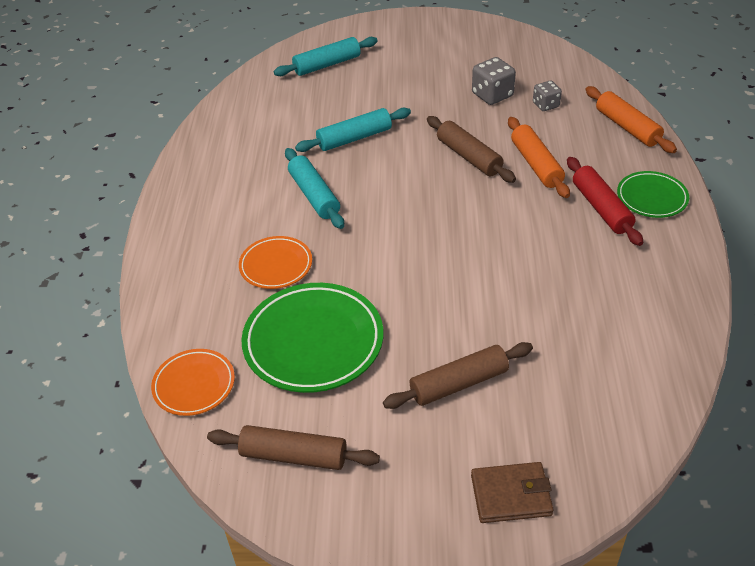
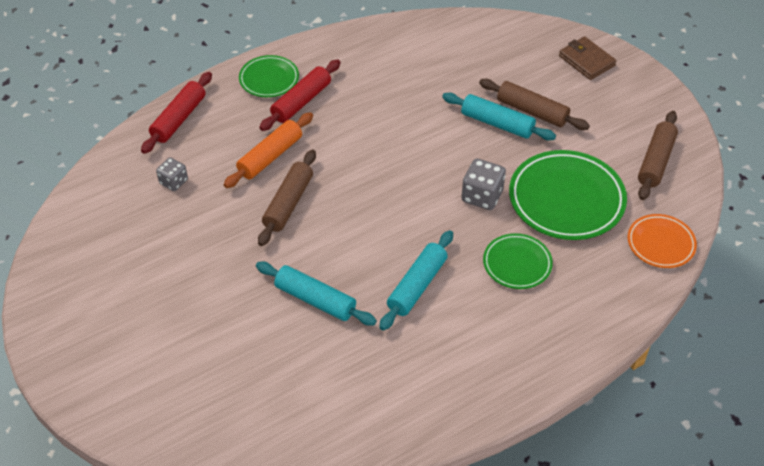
camera: 125 degrees left, 5 degrees up
brown rolling pin [207,425,380,470] -> brown rolling pin turned 45 degrees clockwise [638,111,678,200]
orange plate [239,236,312,289] -> green plate [483,233,553,289]
turquoise rolling pin [274,37,378,76] -> turquoise rolling pin moved to [442,93,556,141]
grey dice [472,57,516,105] -> grey dice moved to [461,158,506,210]
orange rolling pin [586,86,677,153] -> red rolling pin [141,72,212,154]

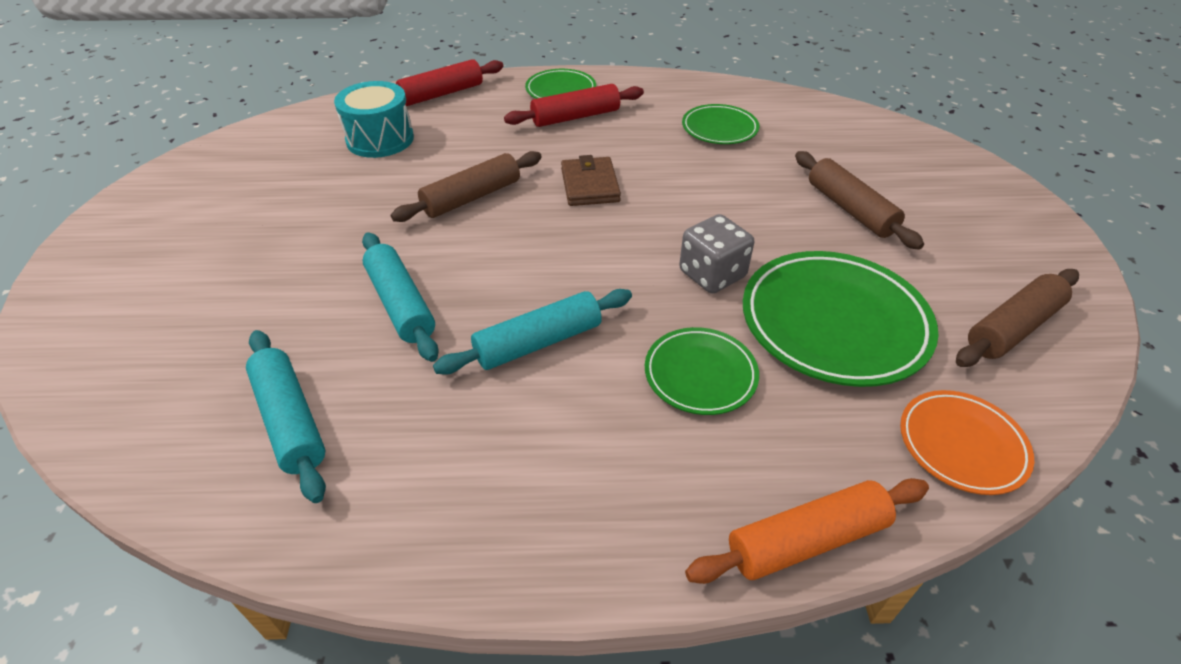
camera: 30 degrees right, 5 degrees down
grey dice [156,157,188,191] -> turquoise drum [334,81,414,158]
orange rolling pin [224,112,313,188] -> orange rolling pin moved to [685,478,929,584]
turquoise rolling pin [442,93,556,141] -> turquoise rolling pin moved to [246,330,326,503]
brown wallet [559,36,616,80] -> brown wallet moved to [561,155,621,206]
none -> green plate [682,104,759,144]

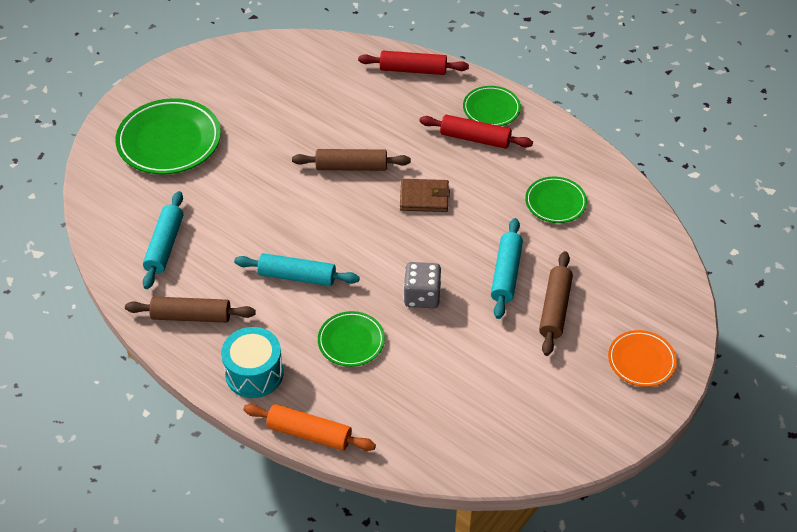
camera: 40 degrees right, 5 degrees up
turquoise drum [334,81,414,158] -> turquoise drum moved to [221,327,284,398]
turquoise rolling pin [362,232,439,362] -> turquoise rolling pin moved to [491,218,523,319]
brown wallet [561,155,621,206] -> brown wallet turned 60 degrees clockwise [400,179,450,212]
green plate [743,251,939,387] -> green plate moved to [115,98,221,175]
orange plate [900,390,1034,495] -> orange plate moved to [608,330,677,387]
brown rolling pin [956,269,1079,367] -> brown rolling pin moved to [125,296,256,323]

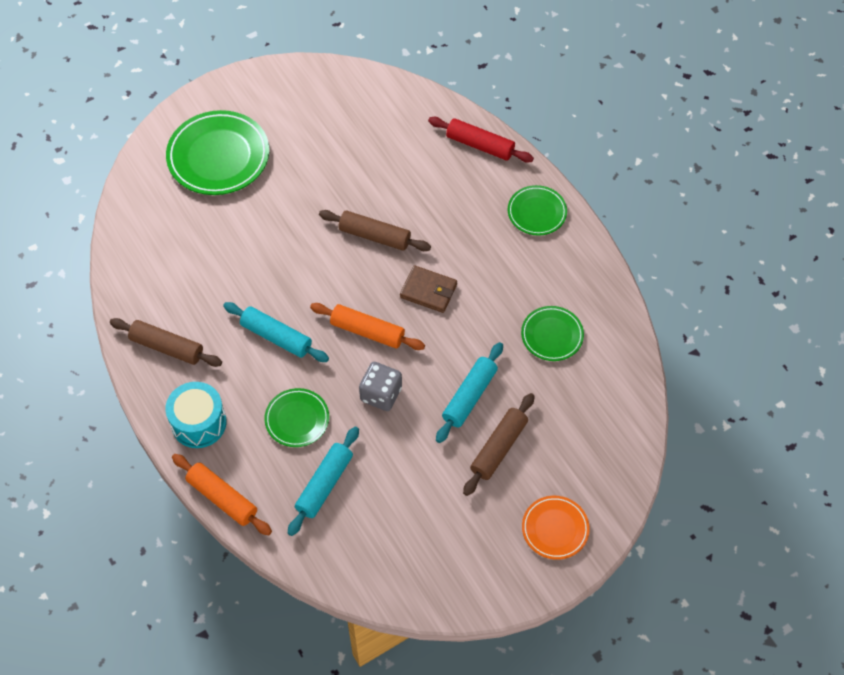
camera: 20 degrees right, 10 degrees up
turquoise rolling pin [143,191,183,289] -> turquoise rolling pin moved to [288,427,359,536]
red rolling pin [419,115,533,149] -> none
none -> orange rolling pin [310,303,425,350]

